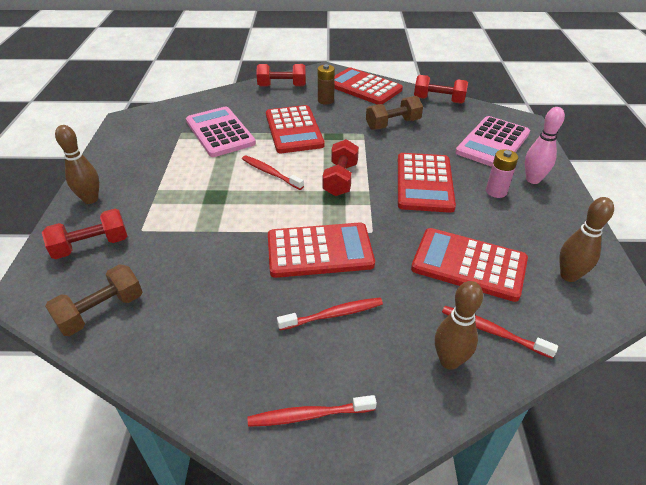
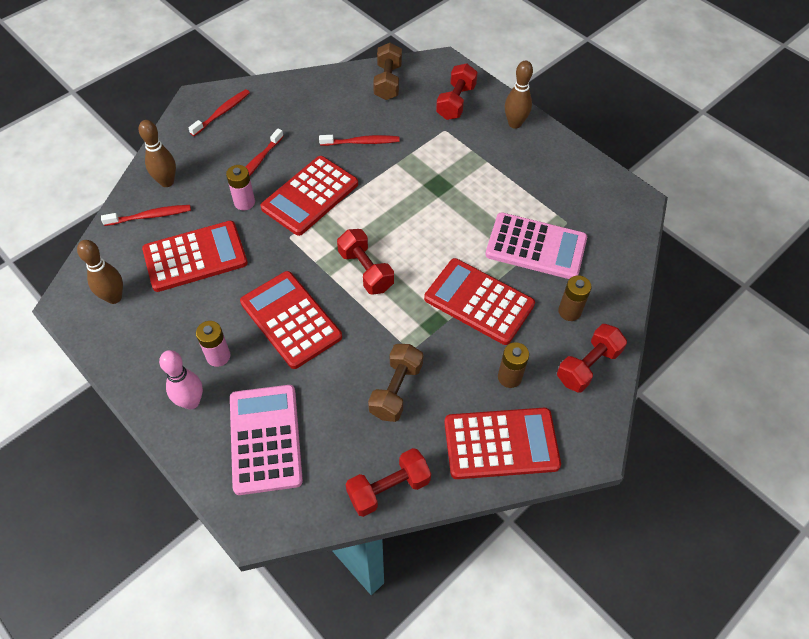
camera: 135 degrees right, 15 degrees up
red toothbrush [242,155,304,190] -> red toothbrush moved to [319,135,400,146]
none -> pink battery [226,165,255,210]
none -> brown battery [558,275,592,321]

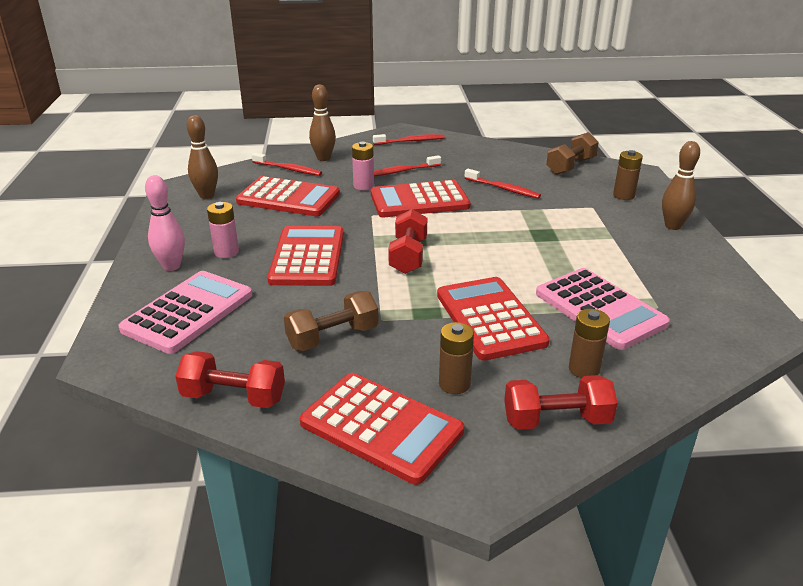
camera: 40 degrees right, 25 degrees down
red dumbbell [436,63,478,120] -> brown battery [613,150,643,200]

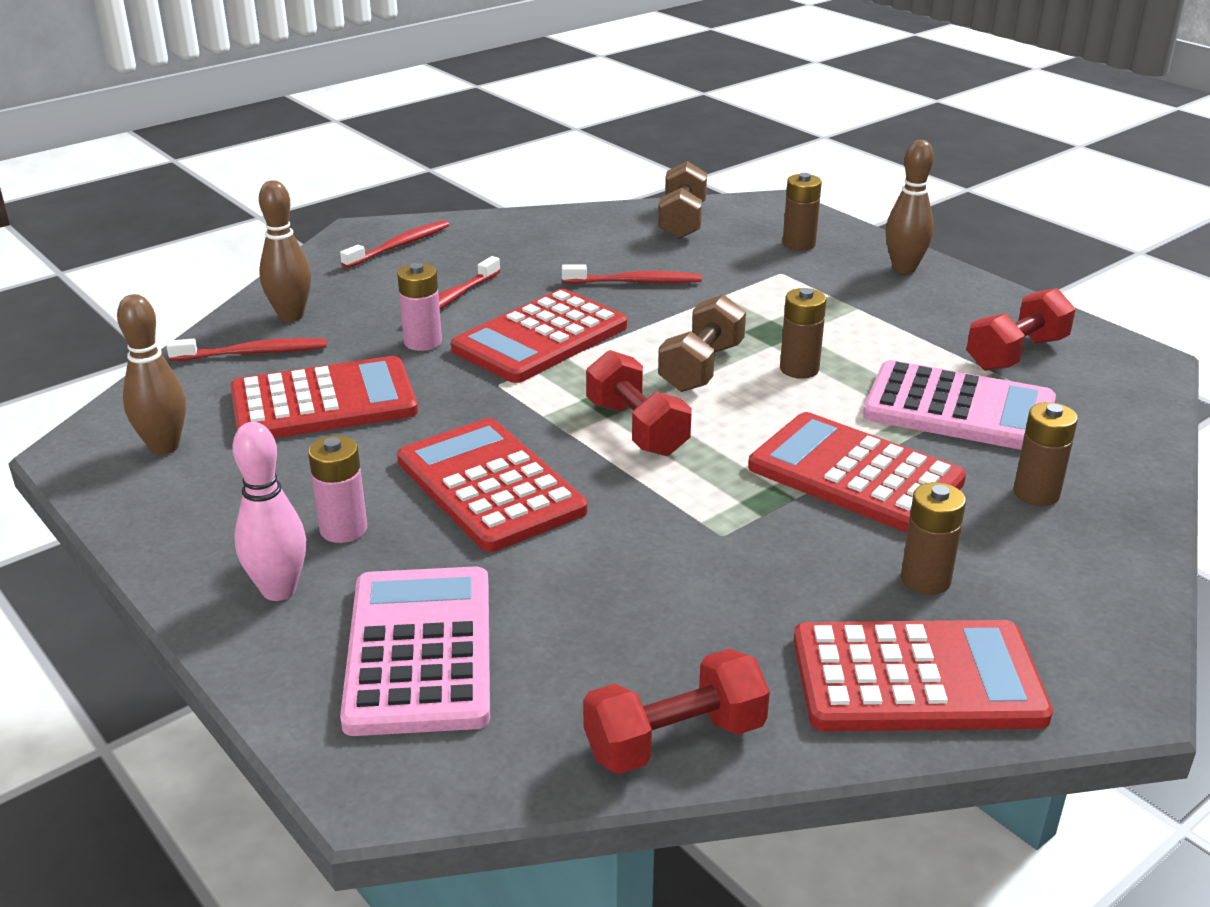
camera: 35 degrees left, 0 degrees up
brown dumbbell [284,291,379,351] -> brown dumbbell moved to [658,294,746,392]
red dumbbell [504,375,618,430] -> red dumbbell moved to [966,288,1076,371]
none -> brown battery [780,288,826,379]

